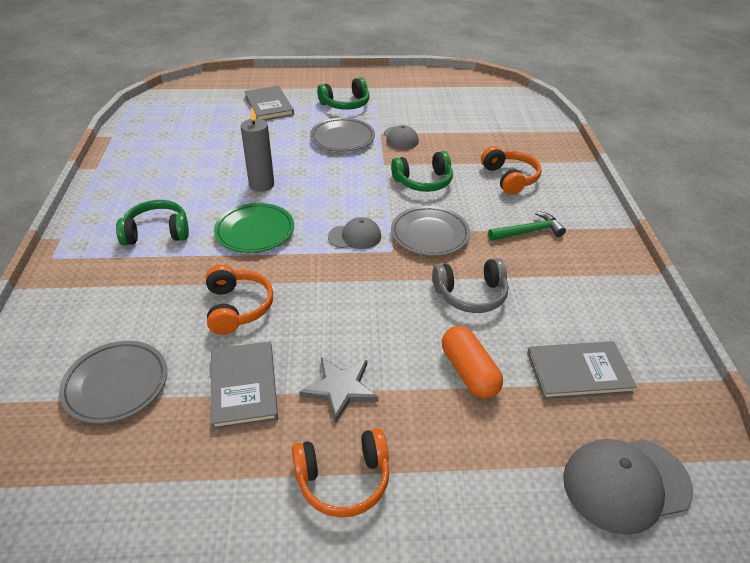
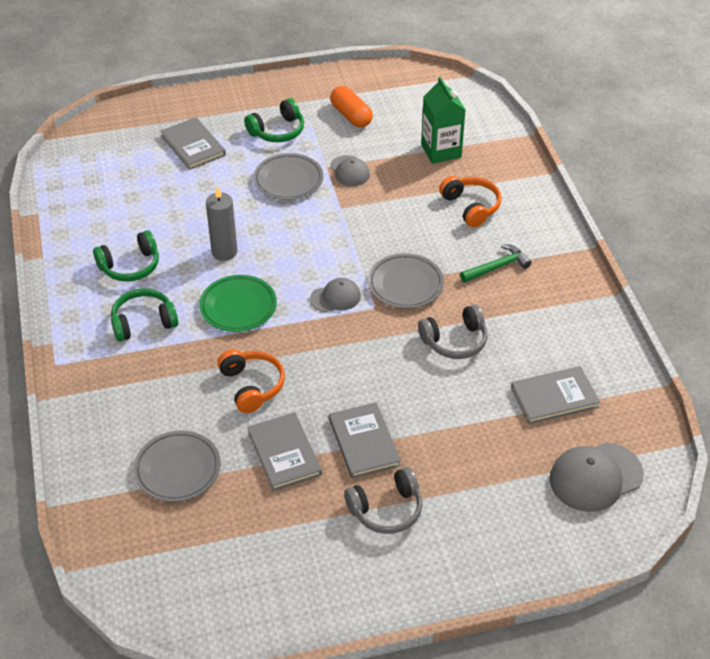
camera: 10 degrees left, 5 degrees up
orange headphones [292,428,389,518] -> grey headphones [344,467,422,534]
grey star [299,357,379,423] -> grey book [329,402,401,478]
green headphones [391,151,453,192] -> green headphones moved to [93,230,159,282]
orange capsule [442,326,503,399] -> orange capsule moved to [330,86,373,127]
none -> green carton [421,77,466,164]

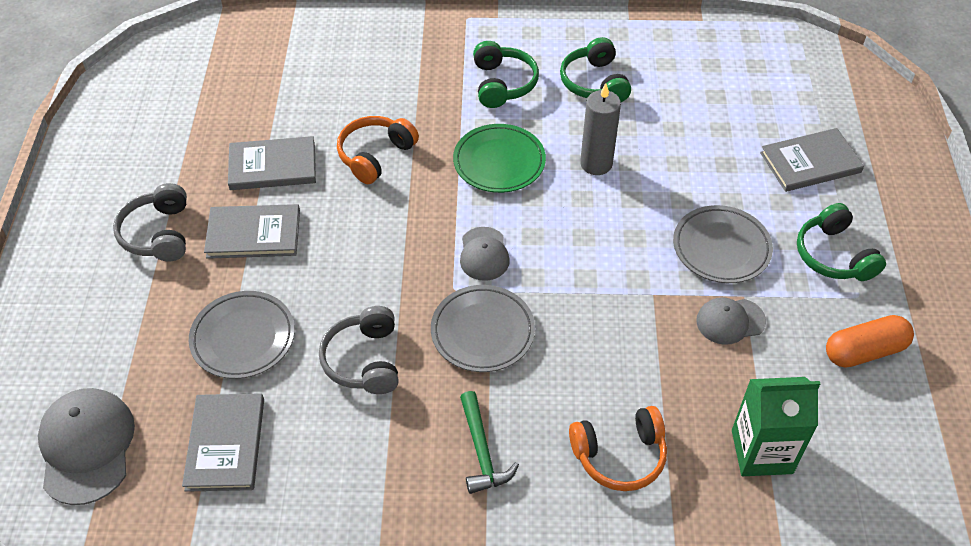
camera: 105 degrees right, 5 degrees up
grey plate [134,431,221,502] -> grey plate moved to [189,291,295,379]
orange headphones [217,350,285,413] -> orange headphones turned 135 degrees clockwise [337,116,419,184]

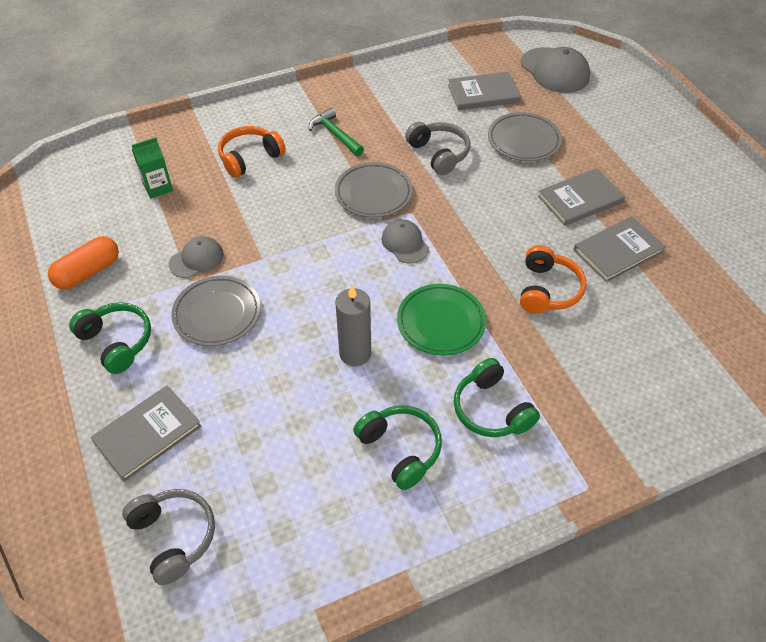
camera: 155 degrees right, 0 degrees up
grey headphones [113,183,187,261] -> grey headphones moved to [122,489,215,585]
grey book [182,393,264,492] -> grey book turned 75 degrees counterclockwise [448,72,521,110]
green carton [732,377,820,476] -> green carton [132,137,173,199], size x0.66

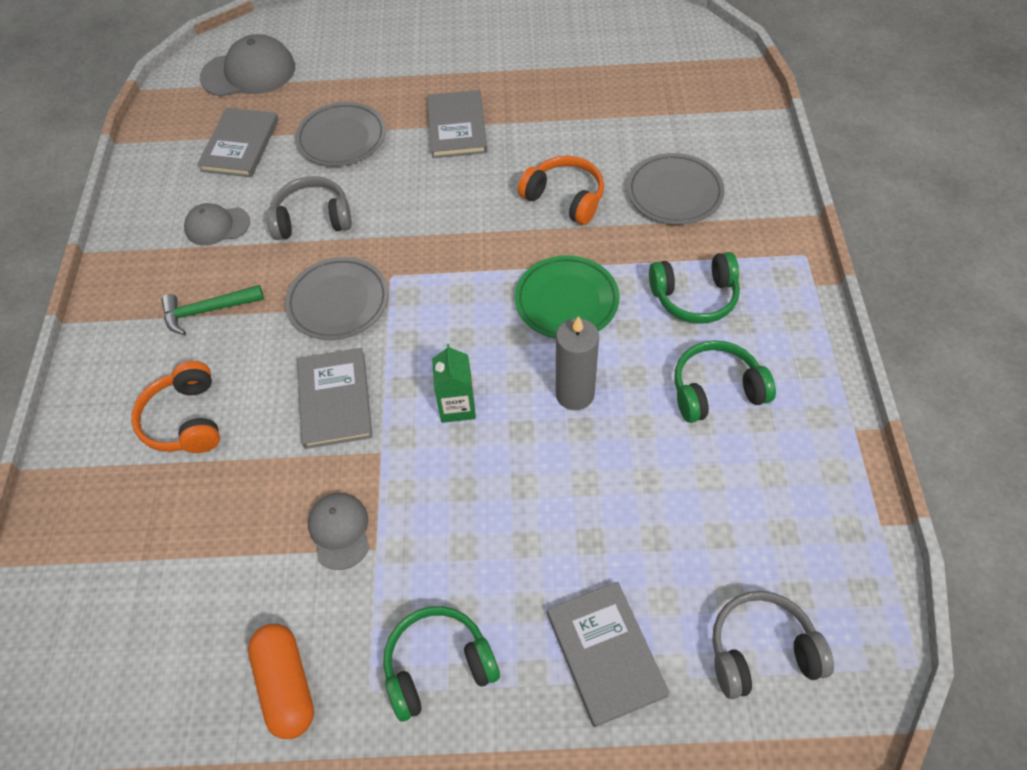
camera: 65 degrees left, 5 degrees up
green carton [132,137,173,199] -> green carton moved to [432,344,476,423]
grey plate [171,276,261,346] -> grey plate moved to [627,153,725,225]
grey cap [382,219,429,264] -> grey cap moved to [184,203,250,246]
grey book [574,216,666,282] -> grey book moved to [297,348,373,449]

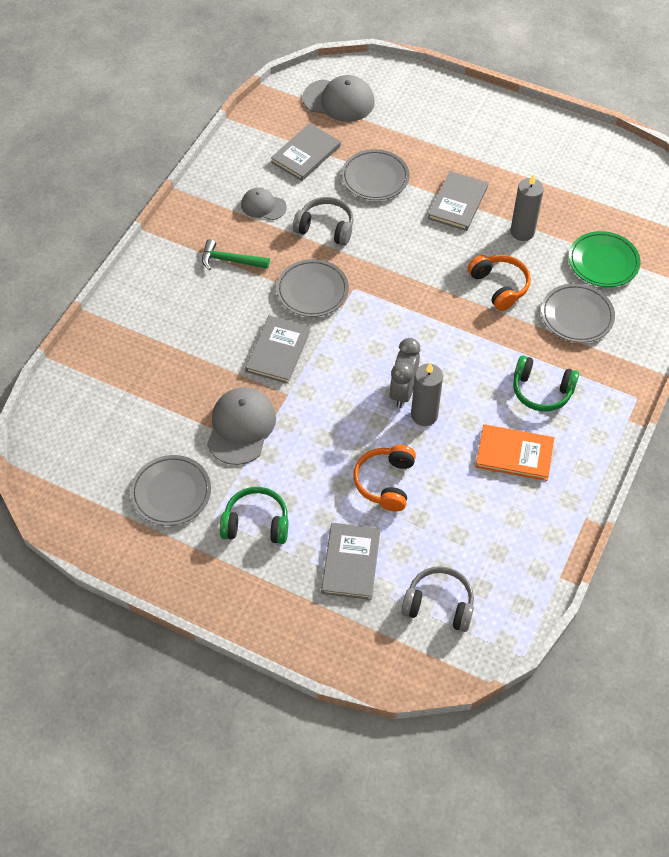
camera: 25 degrees right, 0 degrees up
orange headphones [131,361,220,453] -> orange headphones moved to [353,445,416,511]
orange capsule [248,624,314,739] -> grey plate [130,455,211,526]
grey cap [308,493,369,570] -> grey cap [207,387,276,465], size x1.66
green carton [432,344,476,423] -> none
green plate [515,255,620,338] -> green plate moved to [569,231,641,287]
green headphones [674,340,776,423] -> orange book [476,424,554,481]
none -> grey clock [389,338,420,408]
none -> grey candle [510,174,544,241]

